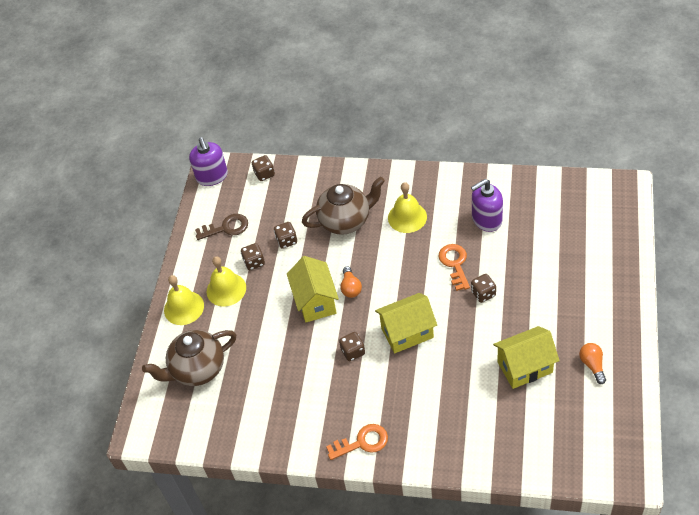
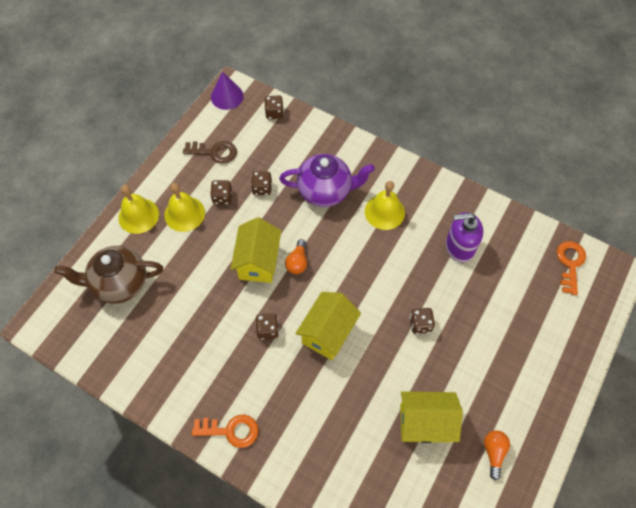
camera: 15 degrees right, 10 degrees up
purple soap dispenser [189,137,228,186] -> purple cone [211,71,244,110]
brown teapot [302,177,385,235] -> purple teapot [279,154,375,207]
yellow house [375,293,437,353] -> yellow house turned 60 degrees counterclockwise [295,292,361,360]
orange key [439,244,470,291] -> orange key moved to [557,241,586,295]

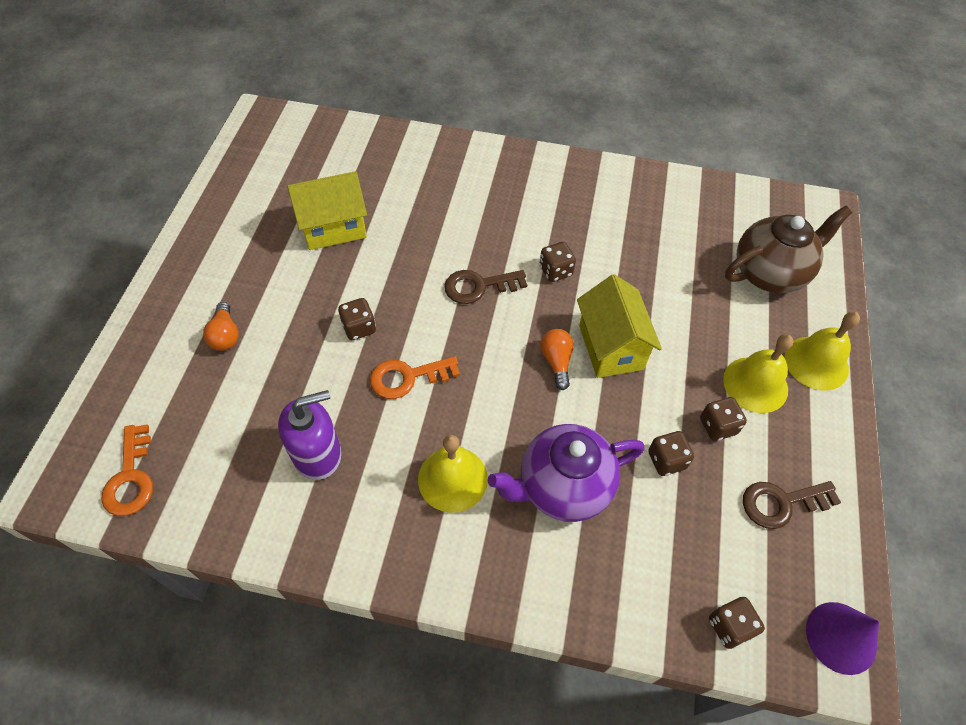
camera: 160 degrees right, 5 degrees down
orange key [192,415,259,448] -> orange key moved to [370,356,460,399]
yellow house [295,292,361,360] -> brown key [444,270,527,304]
orange light bulb [484,430,510,480] -> orange light bulb moved to [203,302,239,351]

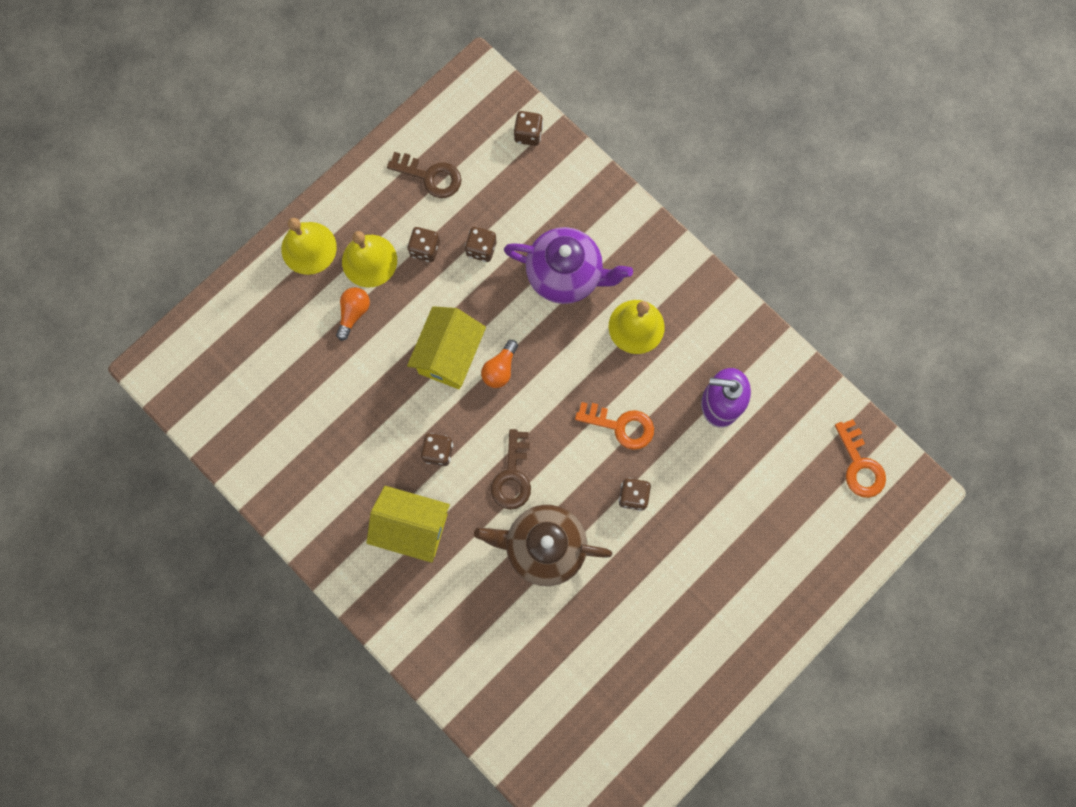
camera: 145 degrees left, 20 degrees up
orange key [101,424,153,516] -> orange key turned 135 degrees clockwise [835,419,886,498]
orange light bulb [203,302,239,351] -> orange light bulb moved to [336,287,370,341]
yellow house [287,171,367,250] -> yellow house moved to [366,486,450,563]
brown key [444,270,527,304] -> brown key turned 75 degrees clockwise [491,429,531,510]
brown teapot [725,206,852,293] -> brown teapot moved to [474,505,612,586]
purple cone [806,602,879,675] -> none

